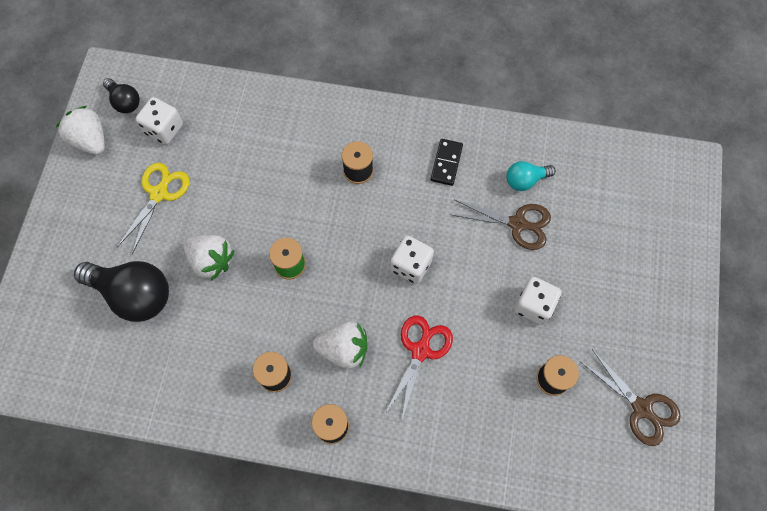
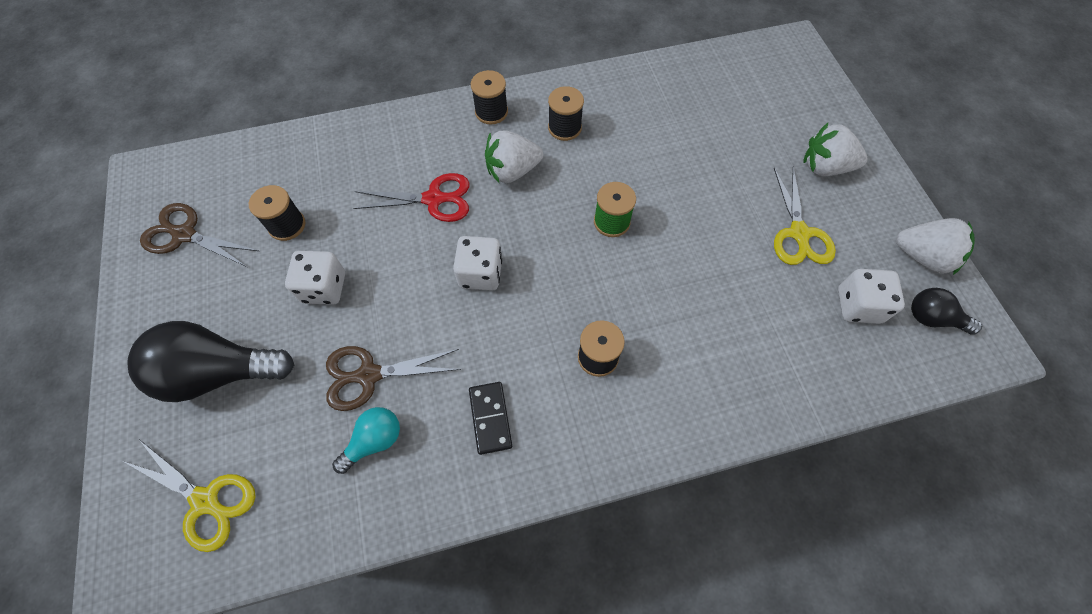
camera: 155 degrees right, 5 degrees down
black light bulb [74,261,169,322] -> black light bulb moved to [128,321,294,402]
white strawberry [183,235,234,281] -> white strawberry moved to [804,123,867,176]
red scissors [386,316,453,419] -> red scissors turned 90 degrees counterclockwise [353,173,470,222]
none -> yellow scissors [123,440,256,552]

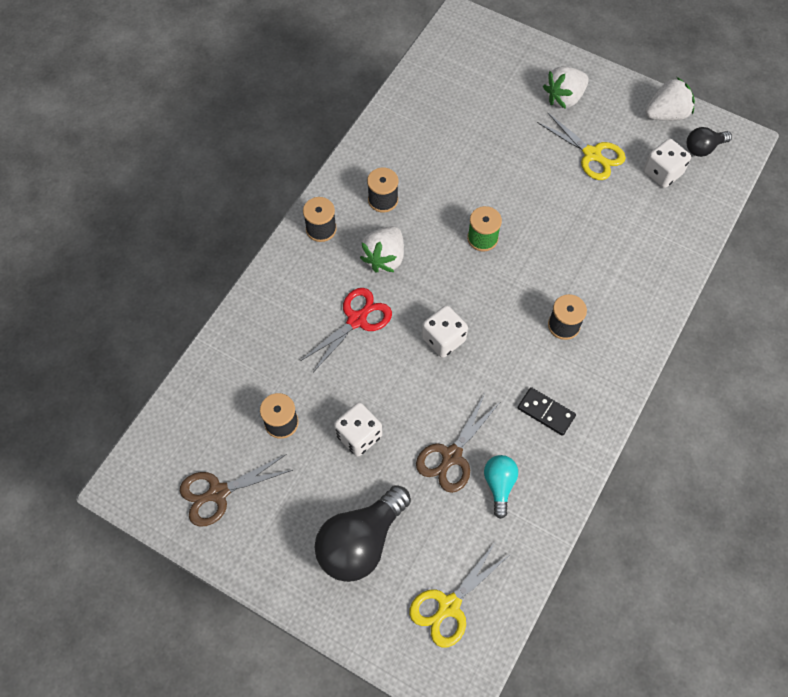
camera: 45 degrees left, 0 degrees up
yellow scissors [123,440,256,552] -> yellow scissors turned 150 degrees clockwise [409,543,509,648]

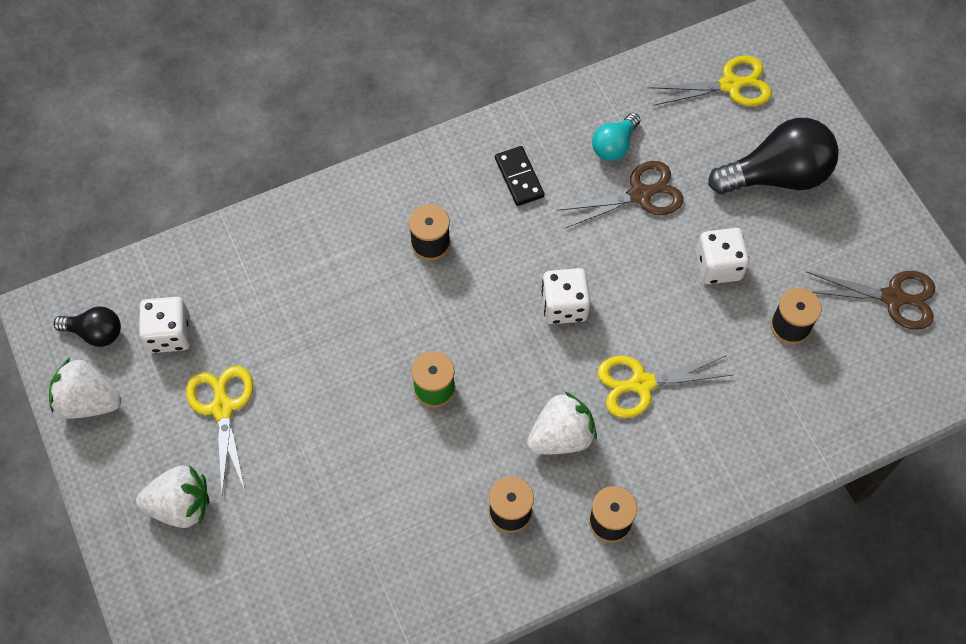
camera: 145 degrees left, 0 degrees up
red scissors [301,288,392,372] -> yellow scissors [598,355,732,418]

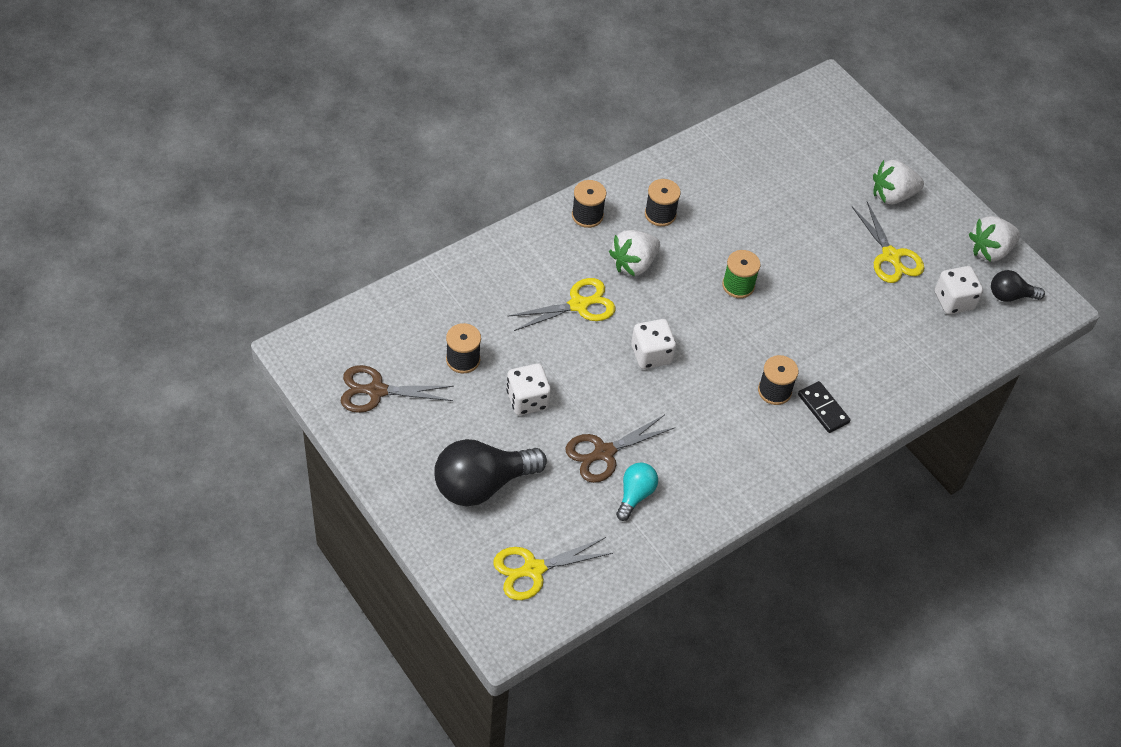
camera: 165 degrees right, 10 degrees down
white strawberry [49,358,121,419] -> white strawberry turned 150 degrees clockwise [969,216,1020,262]
black domino [495,146,544,206] -> black domino moved to [798,381,851,433]

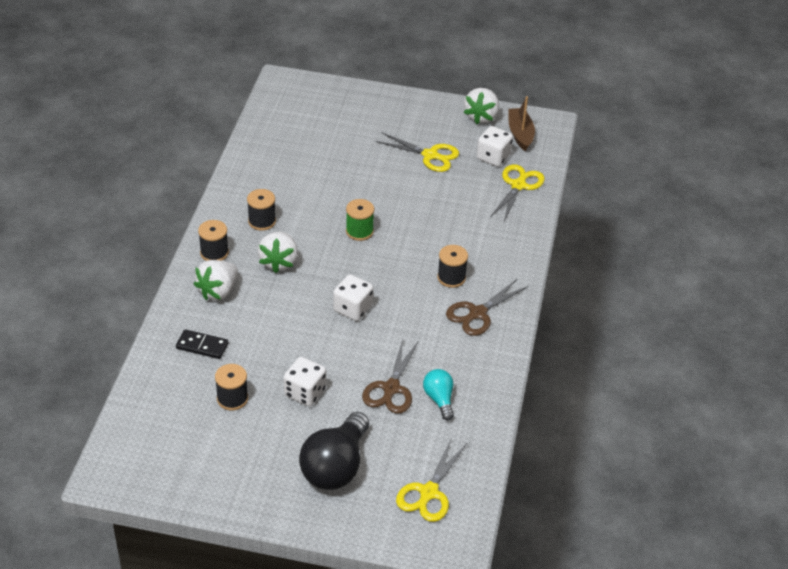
camera: 40 degrees left, 10 degrees down
brown scissors [341,365,454,413] -> brown scissors moved to [446,278,529,336]
yellow scissors [507,278,615,331] -> yellow scissors moved to [490,164,545,221]
black domino [798,381,851,433] -> black domino moved to [176,329,228,359]
white strawberry [873,160,924,204] -> white strawberry moved to [194,260,238,300]
black light bulb [991,270,1045,302] -> brown boat [508,96,535,152]

